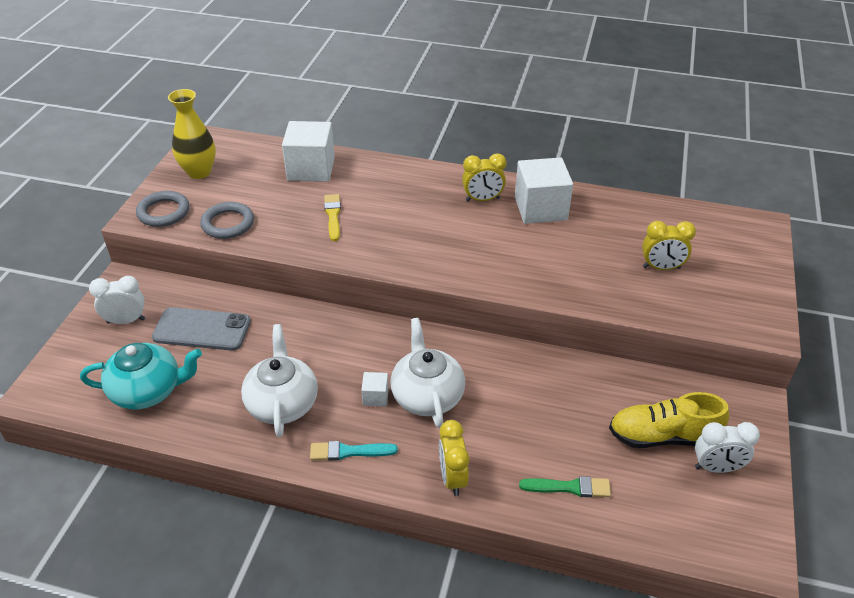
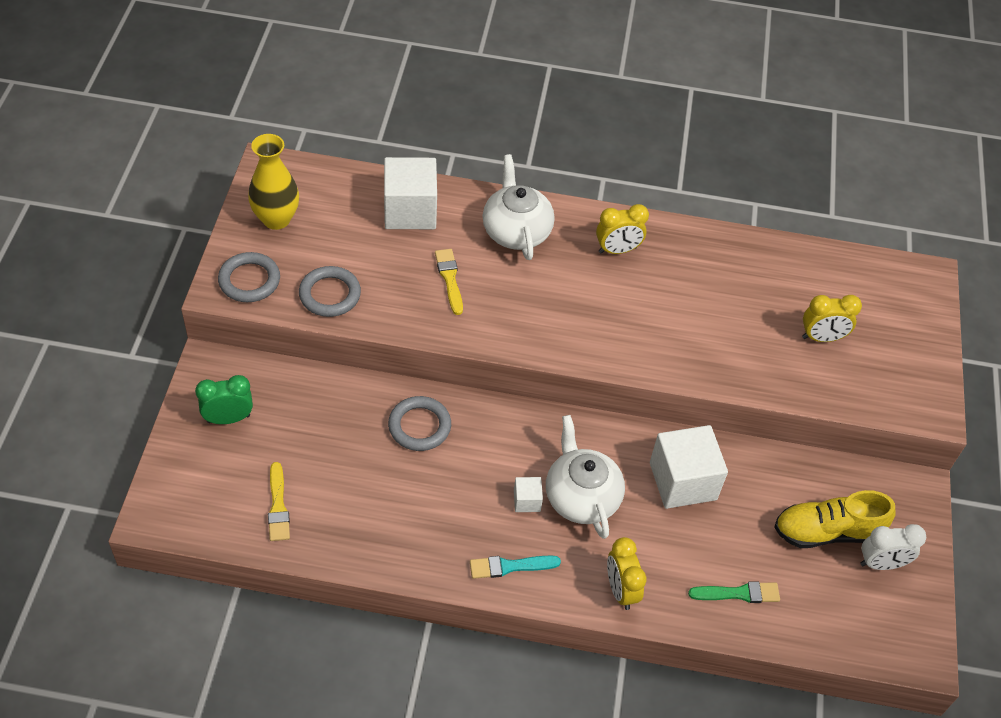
camera: 10 degrees left, 10 degrees up
turquoise teapot [80,343,202,409] -> yellow brush [268,462,290,541]
white clock [89,276,145,324] -> green clock [195,375,253,424]
grey phone [152,307,251,351] -> none
white teapot [241,324,318,437] -> white teapot moved to [482,154,555,260]
white cube [515,157,573,224] -> white cube moved to [650,425,728,509]
none -> grey ring [388,396,451,451]

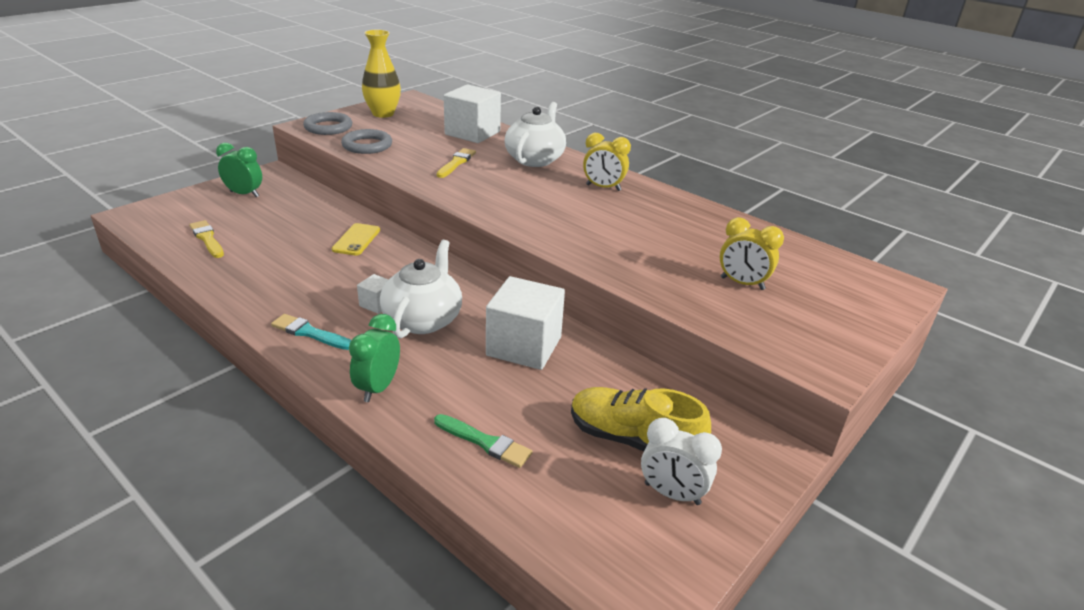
camera: 35 degrees right, 20 degrees down
yellow brush [268,462,290,541] -> yellow brush turned 120 degrees clockwise [189,220,224,258]
grey ring [388,396,451,451] -> yellow phone [332,223,380,255]
yellow clock [607,537,647,610] -> green clock [349,314,400,402]

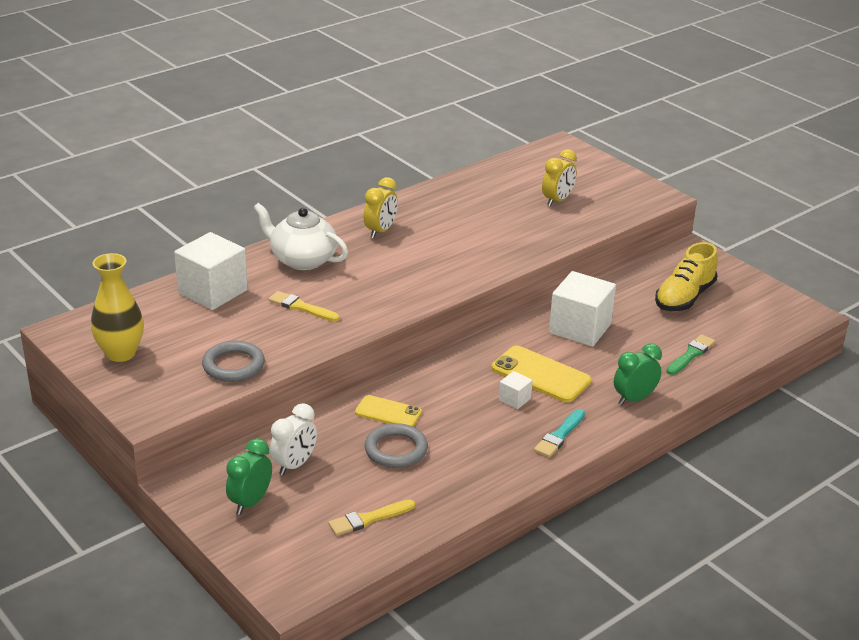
camera: 80 degrees left, 0 degrees up
grey ring [303,112,352,135] -> grey ring moved to [365,423,428,468]
green clock [349,314,400,402] -> green clock turned 120 degrees clockwise [614,343,662,405]
white teapot [380,240,462,339] -> yellow phone [491,346,592,403]
white clock [641,418,722,505] -> white clock moved to [270,403,317,476]

